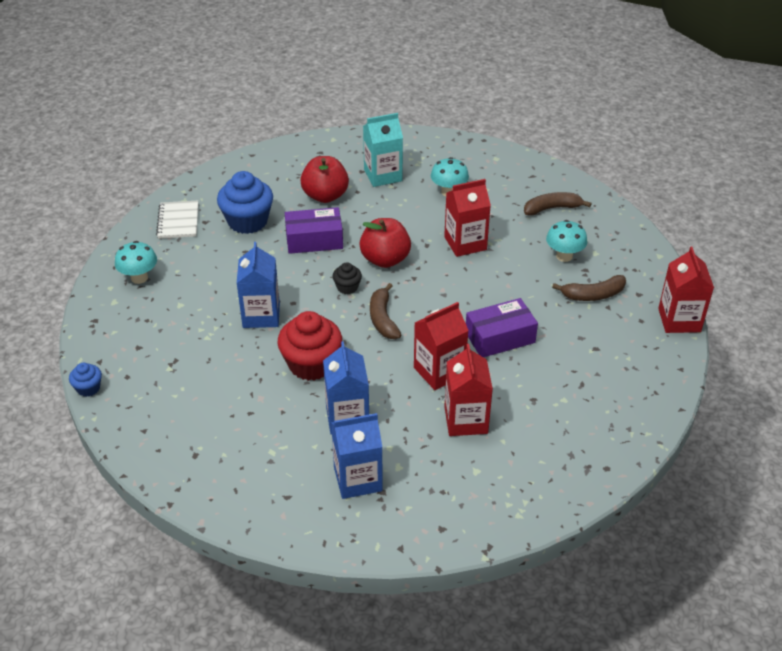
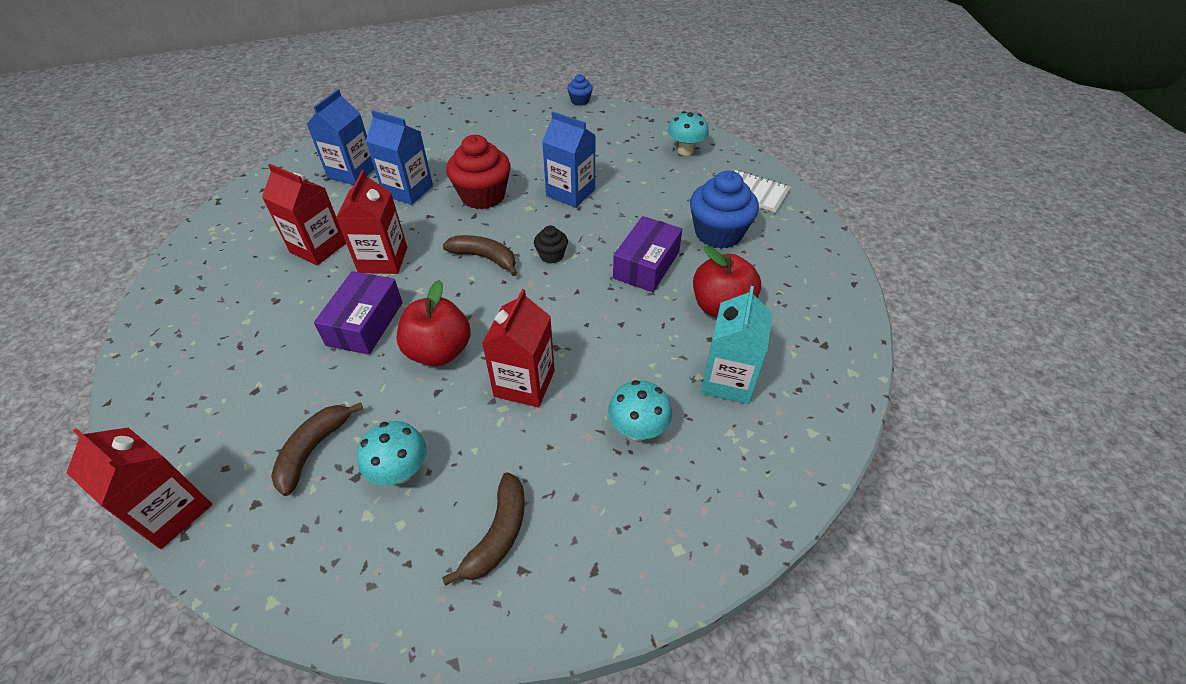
camera: 125 degrees right, 5 degrees up
red apple [359,218,411,268] -> red apple moved to [397,280,471,366]

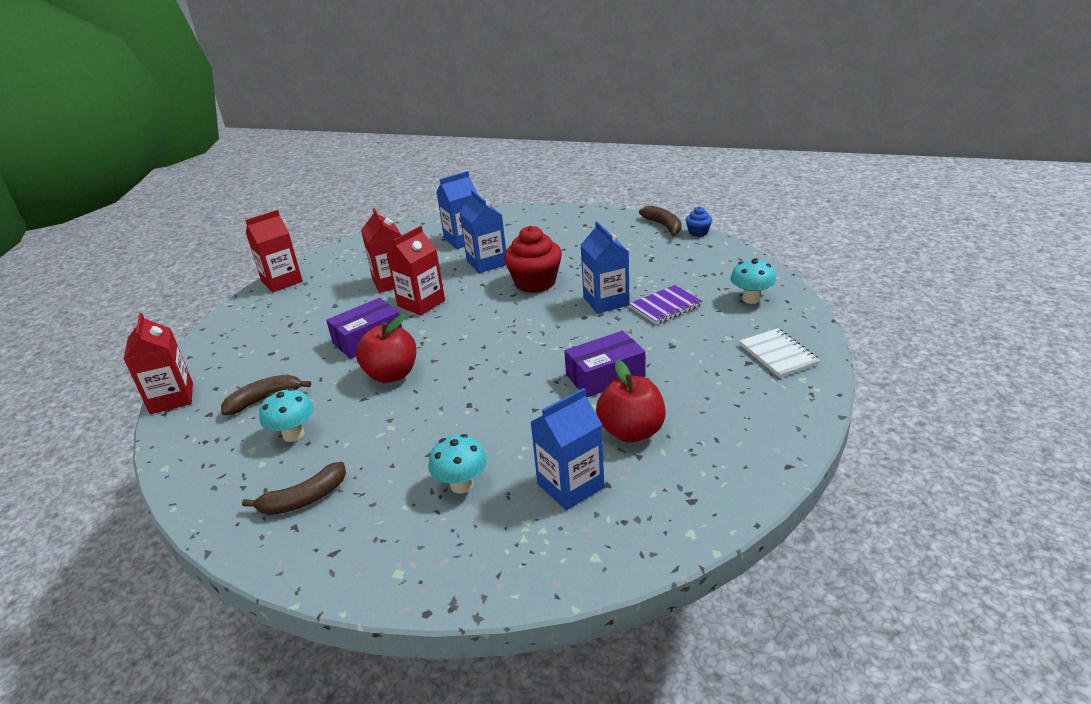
camera: 40 degrees right, 15 degrees down
brown banana [443,235,517,276] -> brown banana moved to [639,205,682,237]
red carton [482,289,555,407] -> red carton moved to [245,210,303,292]
black cupcake [534,225,568,264] -> none
blue cupcake [690,171,759,249] -> none
turquoise carton [701,286,773,404] -> blue carton [531,388,604,510]
none -> purple notebook [629,285,703,324]

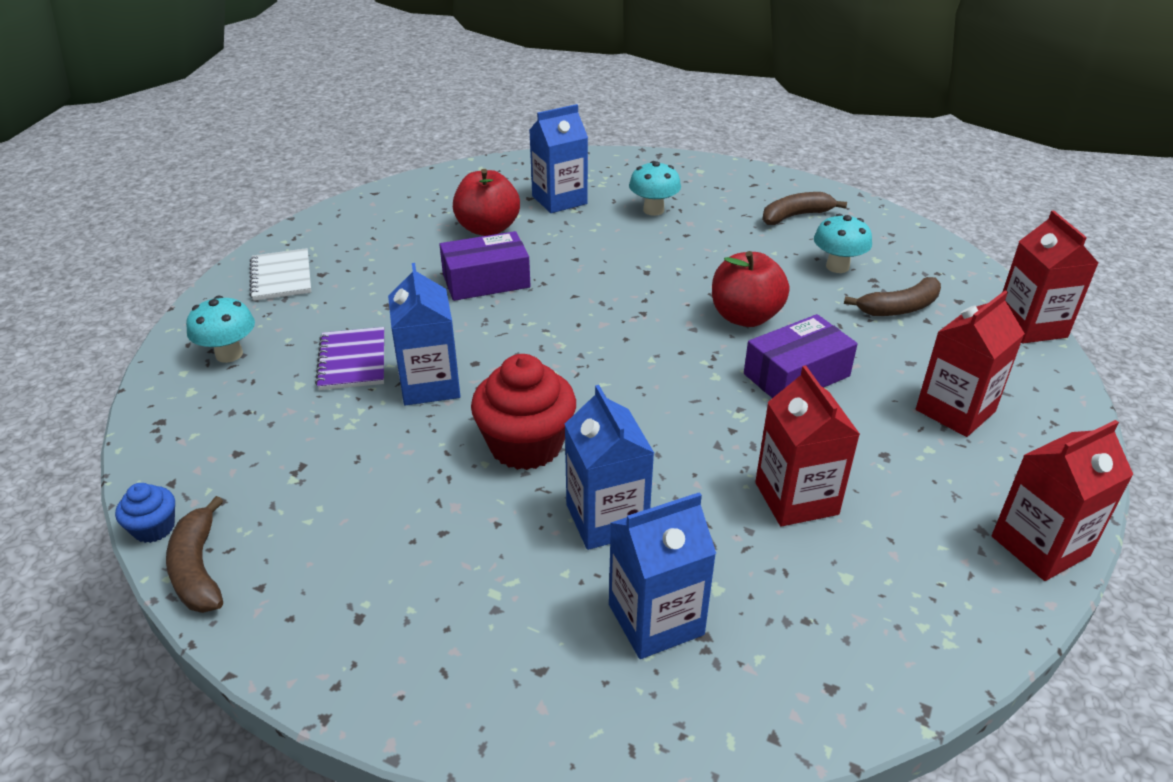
camera: 175 degrees left, 5 degrees up
red carton [387,226,445,316] -> red carton moved to [916,291,1025,437]
purple notebook [629,285,703,324] -> purple notebook turned 75 degrees counterclockwise [315,327,384,390]

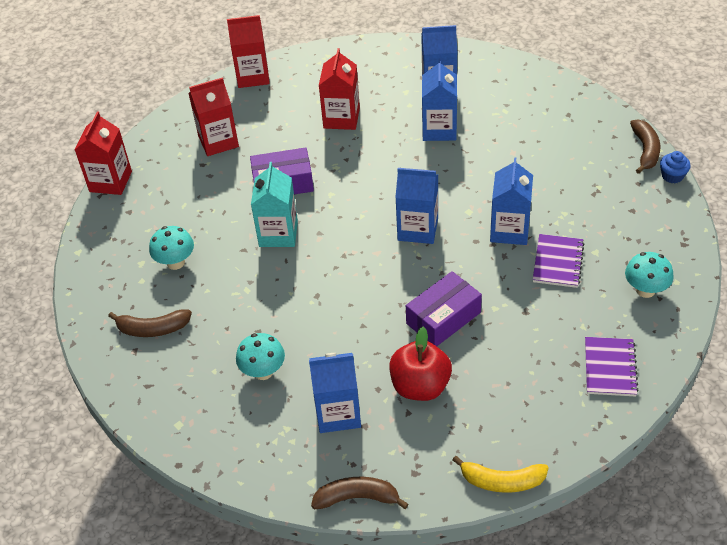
camera: 155 degrees left, 10 degrees up
white notebook [249,248,311,301] -> purple notebook [585,337,639,397]
purple box [439,231,531,301] -> purple box turned 45 degrees counterclockwise [406,271,482,346]
red cupcake [471,354,576,470] -> none
red apple [712,251,790,327] -> turquoise carton [251,162,298,247]
brown banana [844,277,941,316] -> brown banana moved to [311,477,408,509]
none -> blue carton [395,168,438,244]
none -> yellow banana [453,456,549,493]

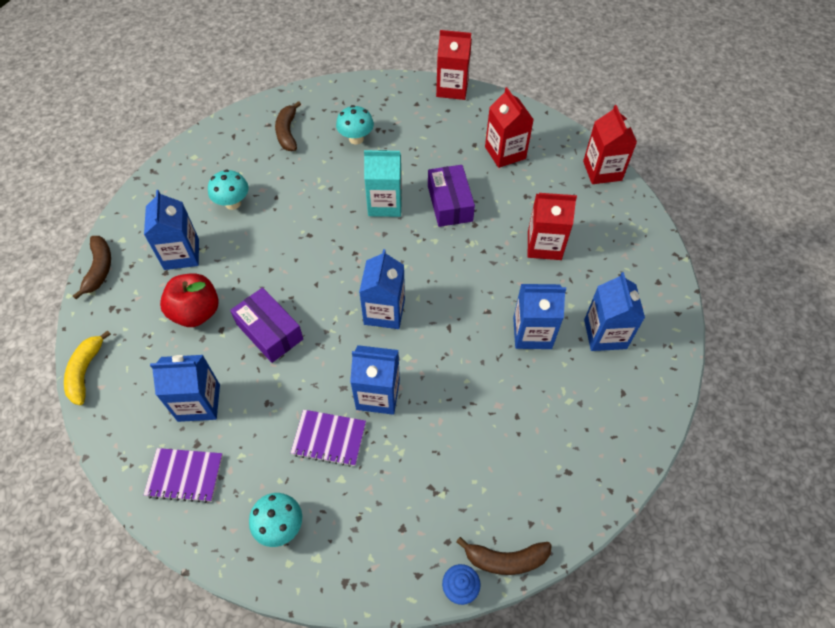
camera: 85 degrees right, 10 degrees up
none -> blue carton [150,355,220,422]

